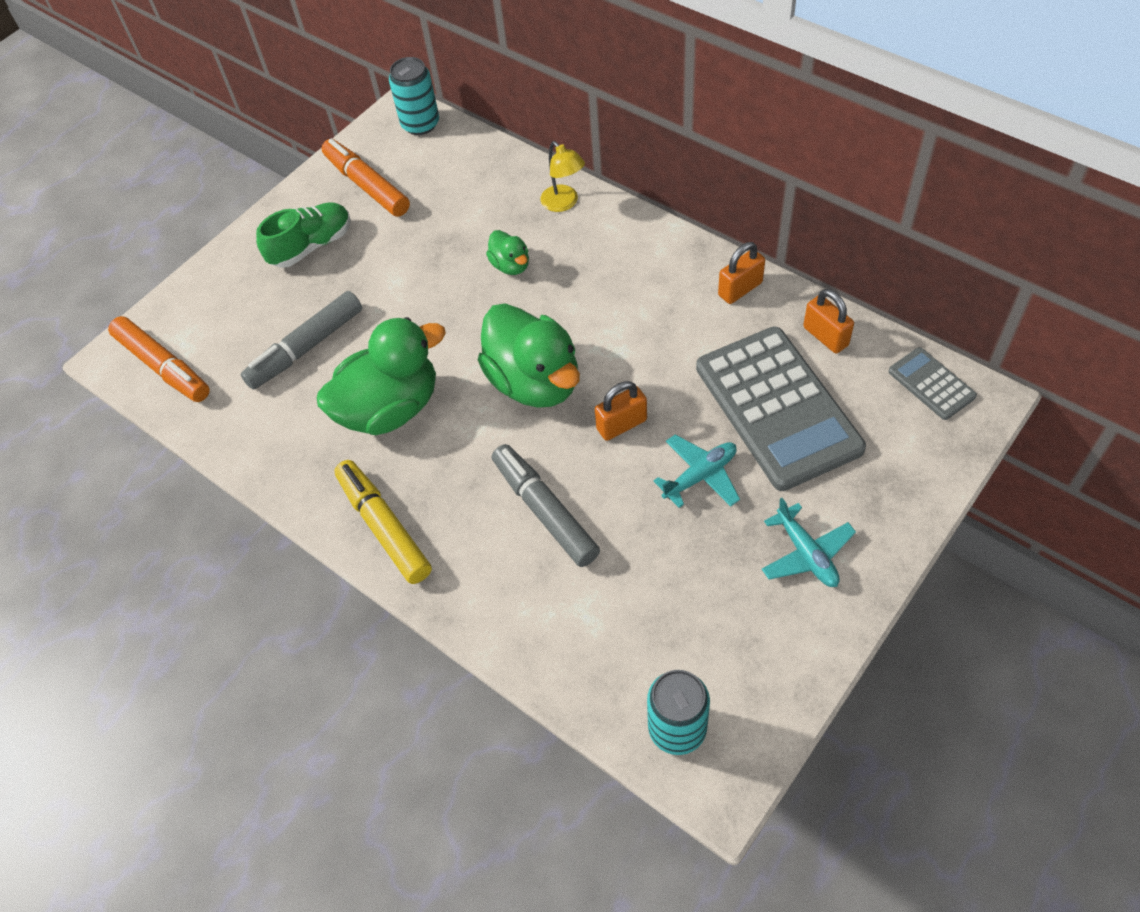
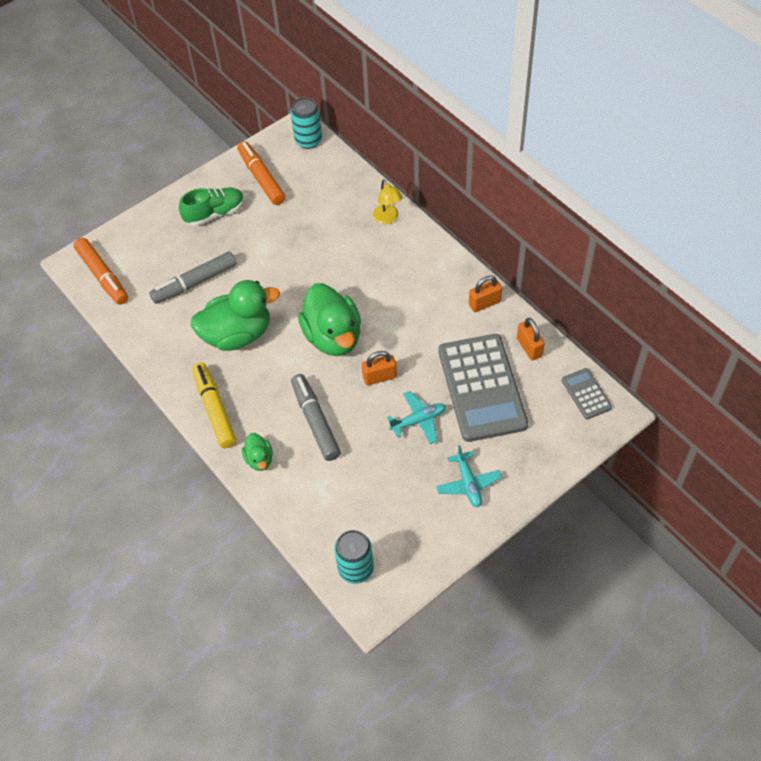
camera: 10 degrees right, 0 degrees up
green duck [486,230,529,275] -> green duck moved to [242,433,273,471]

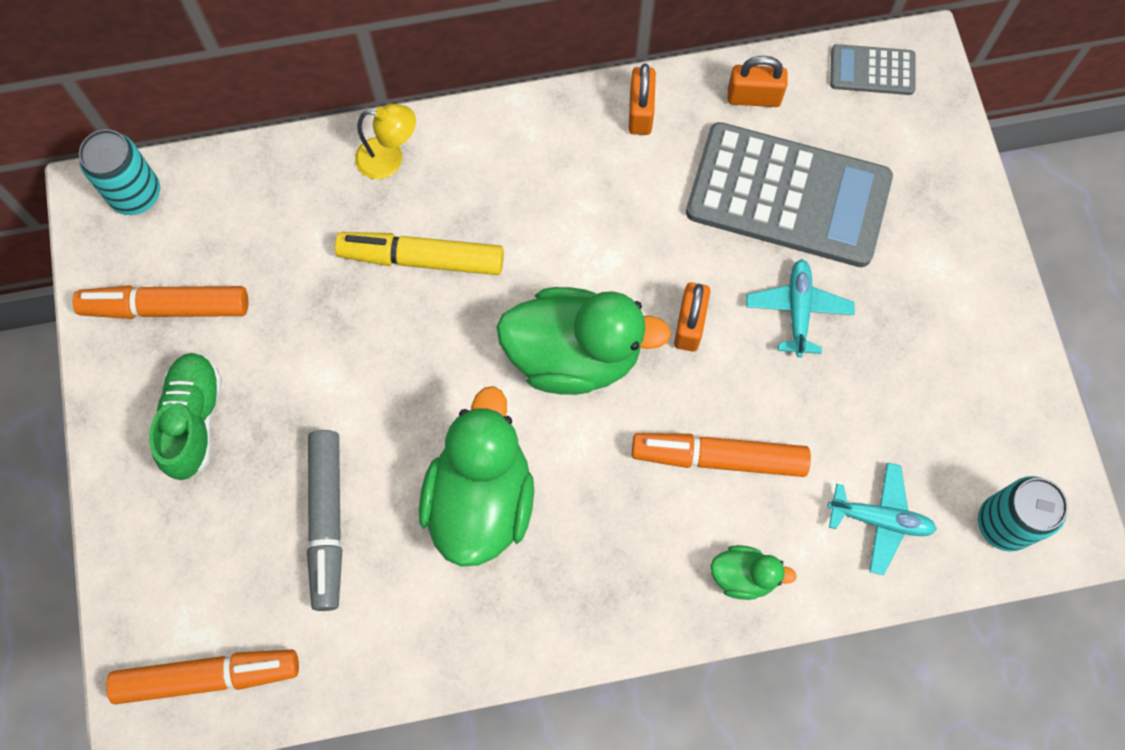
camera: 65 degrees left, 15 degrees up
yellow marker [192,362,236,448] -> yellow marker moved to [335,232,504,275]
grey marker [291,374,341,461] -> orange marker [632,433,811,477]
turquoise plane [436,445,502,507] -> turquoise plane moved to [827,463,937,575]

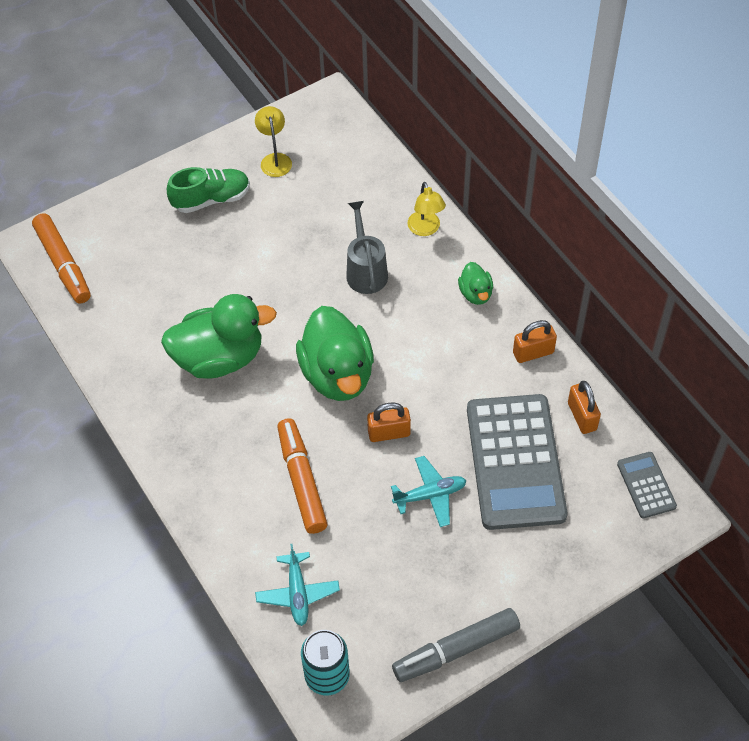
camera: 70 degrees right, 15 degrees down
orange marker [73,285,248,319] -> yellow lamp [255,106,292,177]
turquoise can [79,129,160,215] -> none
grey marker [307,430,342,611] -> grey marker moved to [392,608,520,682]
yellow marker [335,232,504,275] -> grey watering can [346,201,388,294]
green duck [711,545,797,600] -> green duck moved to [458,262,493,305]

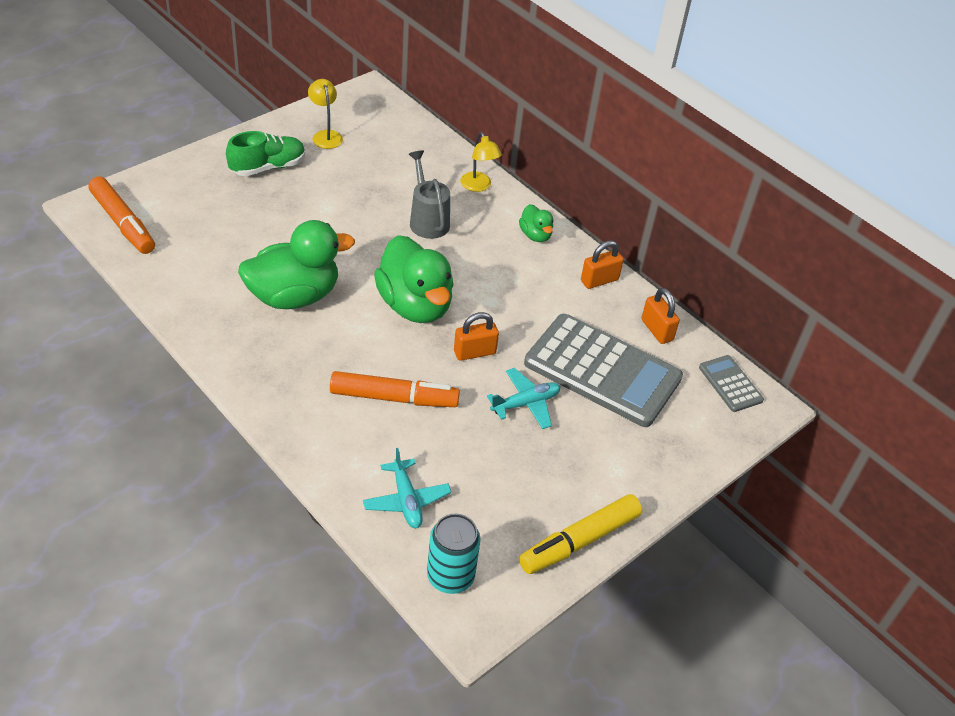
camera: 15 degrees left, 10 degrees down
orange marker [277,418,328,534] -> orange marker turned 120 degrees clockwise [330,371,460,407]
grey marker [392,608,520,682] -> yellow marker [519,494,642,574]
grey calculator [467,394,567,530] -> grey calculator turned 45 degrees counterclockwise [524,314,683,427]

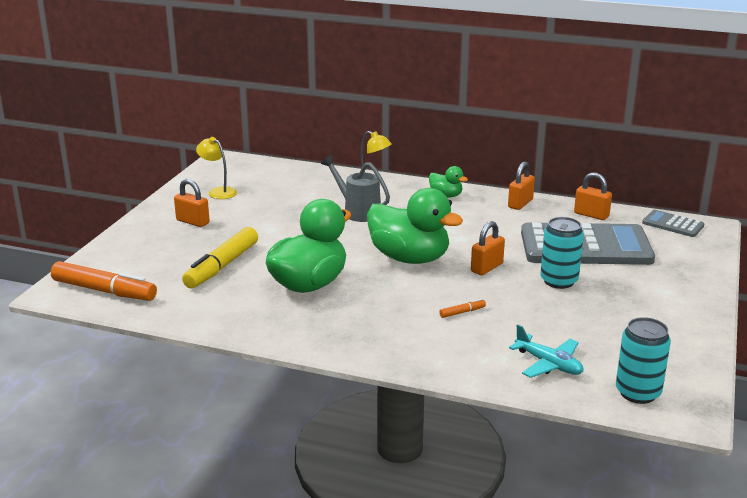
camera: 25 degrees left, 20 degrees down
green shoe [226,131,305,176] -> orange padlock [174,179,210,227]
orange marker [330,371,460,407] -> orange marker [439,299,486,318], size x0.41
turquoise plane [487,368,560,429] -> turquoise can [540,217,584,289]
yellow marker [519,494,642,574] -> yellow marker moved to [182,227,258,288]

